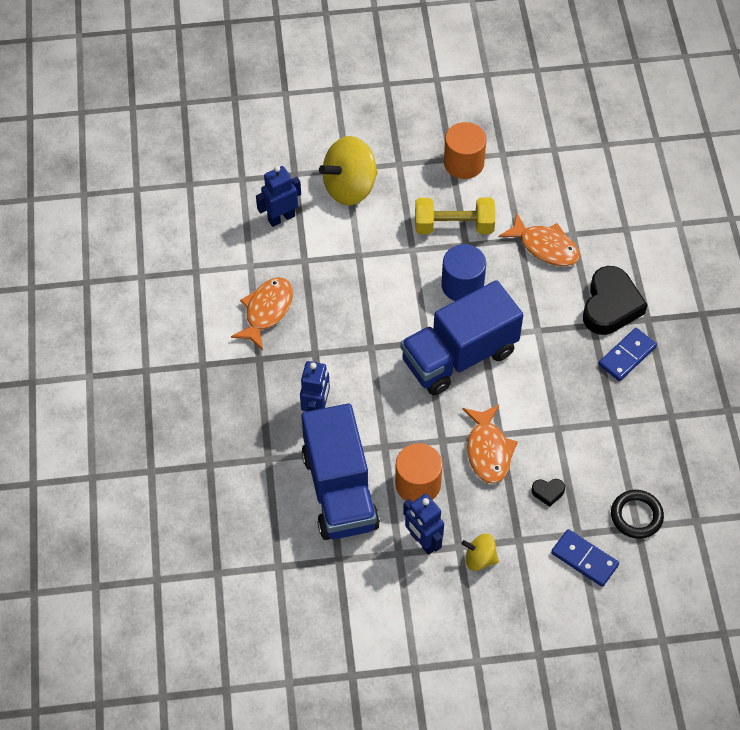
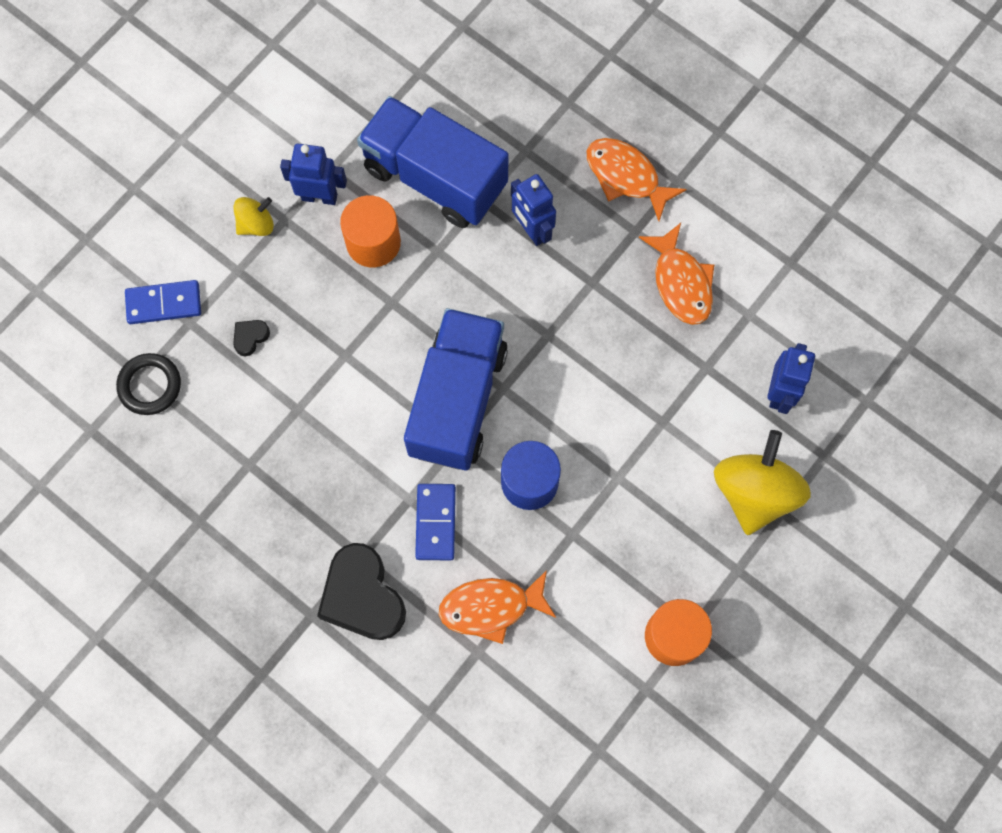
camera: 135 degrees right, 15 degrees up
yellow dumbbell [415,197,495,234] -> none
orange fish [463,405,518,484] -> orange fish moved to [587,138,687,221]
blue domino [598,328,657,381] -> blue domino moved to [415,484,456,560]

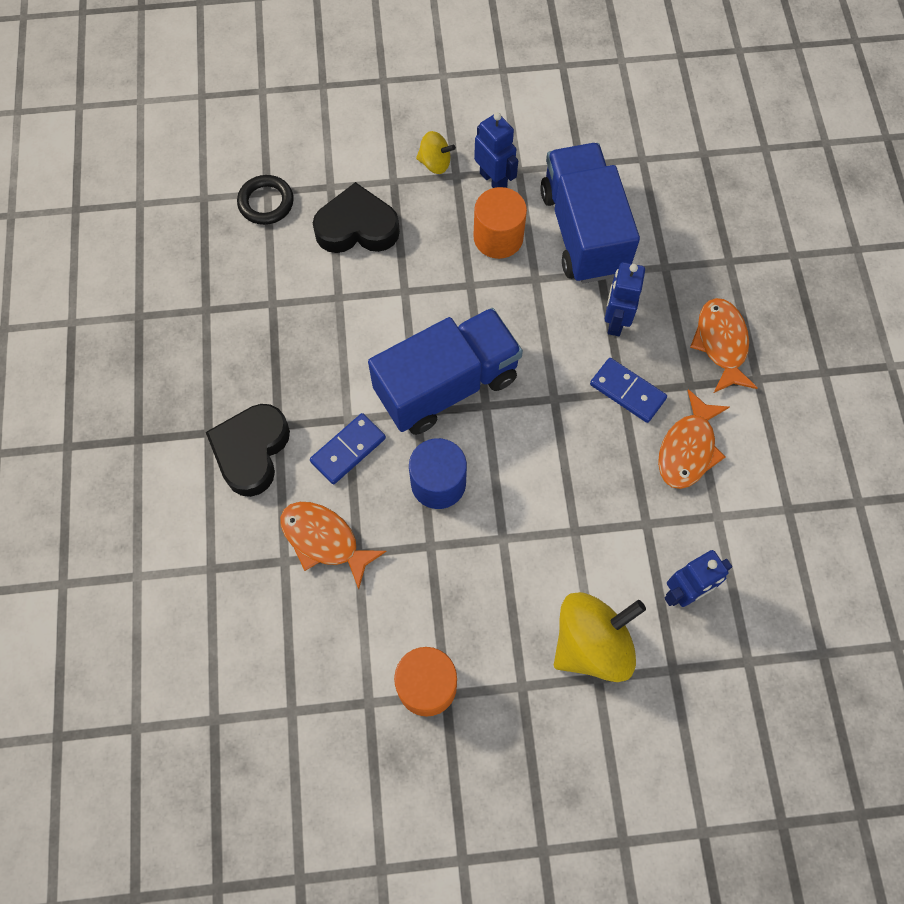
camera: 45 degrees right, 5 degrees down
blue domino [125,280,201,324] -> blue domino moved to [590,358,667,423]
black heart [233,320,270,357] -> black heart [313,182,400,253], size x2.34

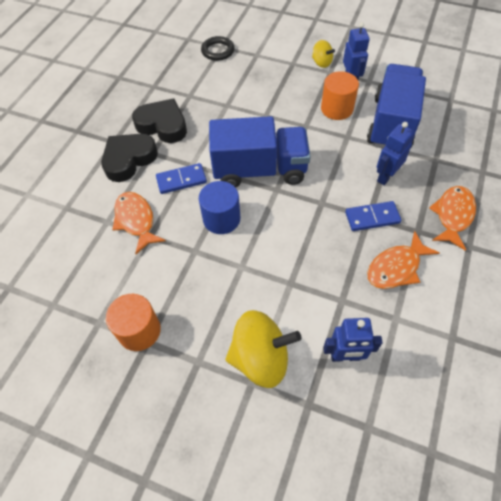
camera: 30 degrees right, 10 degrees down
black heart [313,182,400,253] -> black heart moved to [132,99,187,143]
blue domino [590,358,667,423] -> blue domino turned 75 degrees counterclockwise [345,201,401,231]

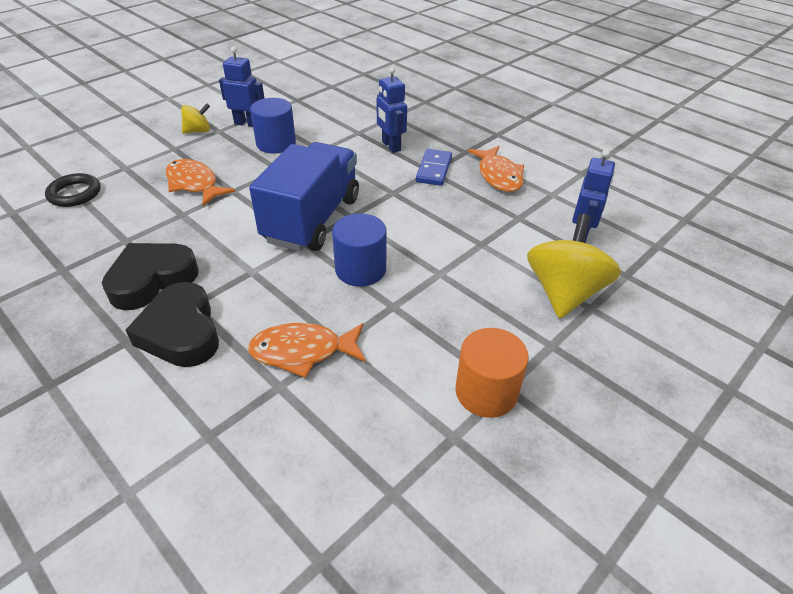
camera: 70 degrees left, 15 degrees down
blue domino [156,163,207,194] -> none
orange cylinder [321,71,359,120] -> blue cylinder [250,98,296,153]
blue truck [367,64,426,148] -> none
orange fish [429,186,476,251] -> orange fish moved to [166,159,235,206]

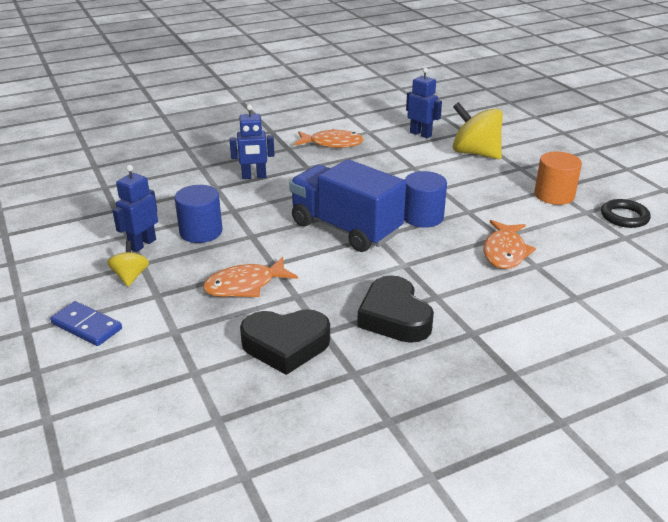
camera: 70 degrees left, 10 degrees down
black ring [45,173,101,207] -> black ring moved to [601,199,651,228]
black heart [126,282,219,367] -> black heart moved to [240,309,330,375]
blue domino [416,149,452,186] -> blue domino moved to [50,301,122,346]

